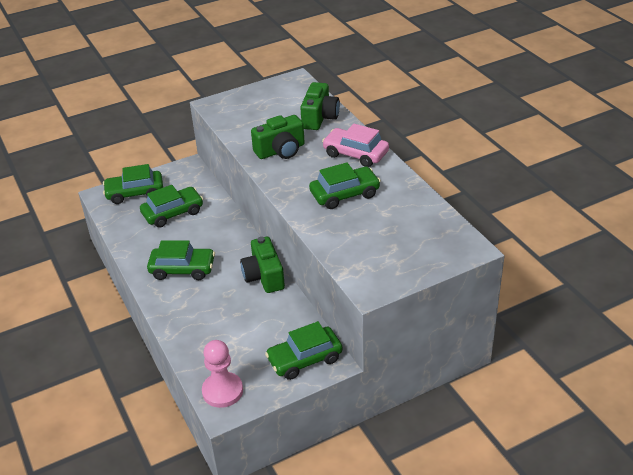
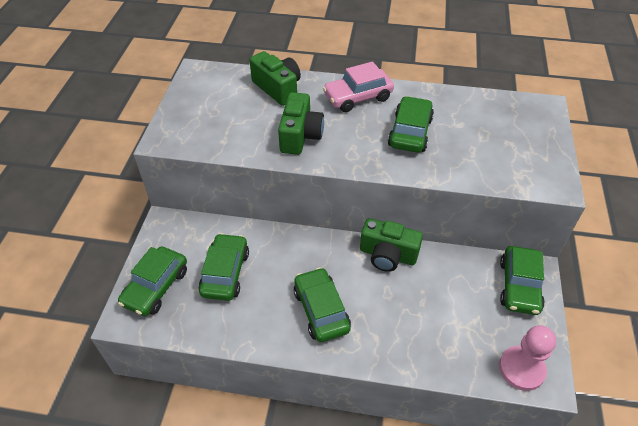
camera: 55 degrees left, 10 degrees up
green car [147,240,215,280] -> green car turned 60 degrees counterclockwise [294,267,351,342]

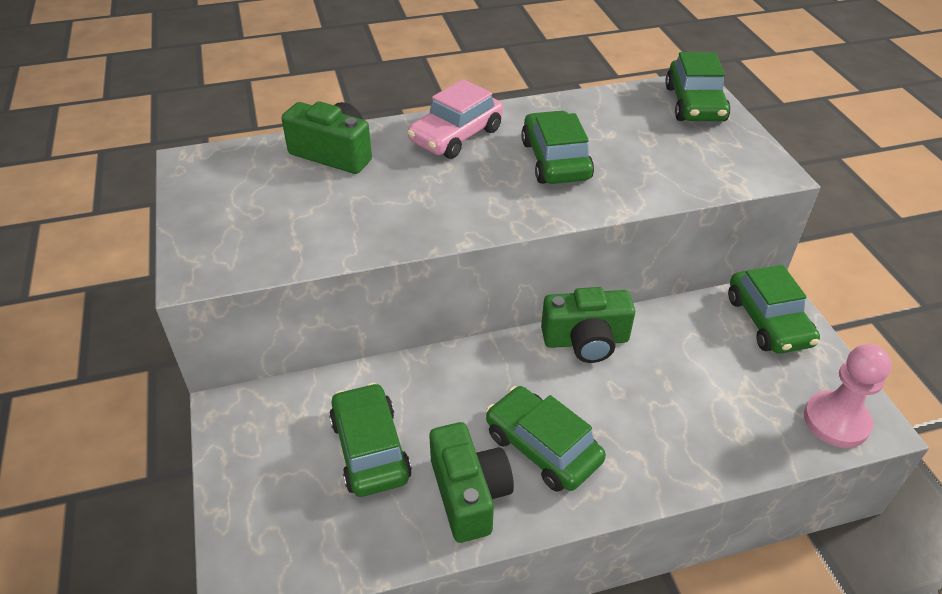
camera: 25 degrees left, 5 degrees down
green car [118,246,187,316] -> green car moved to [665,52,730,121]
green camera [278,92,324,155] -> green camera moved to [429,422,514,543]

